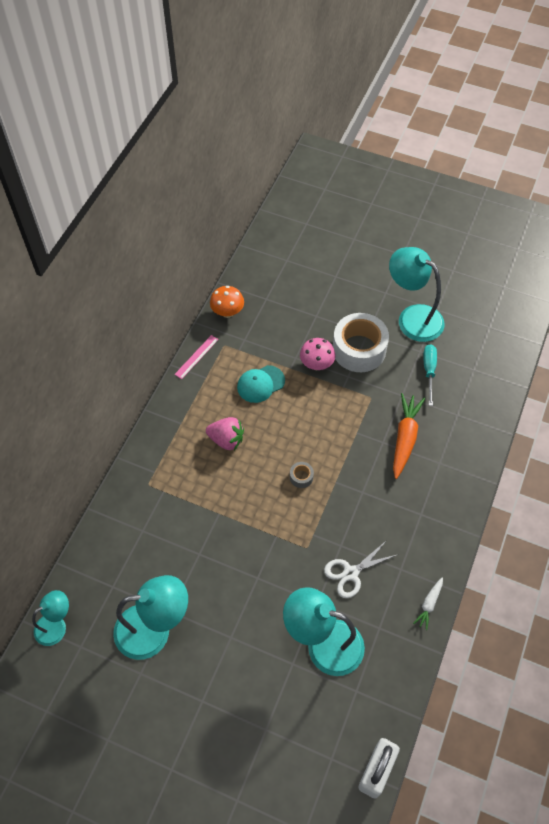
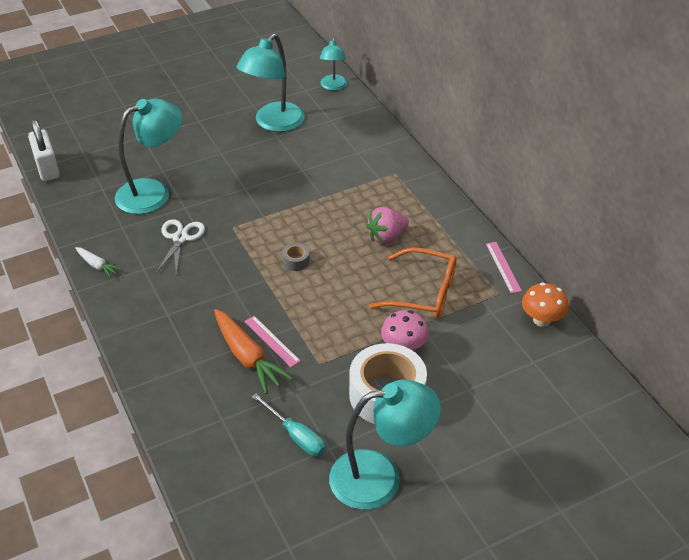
camera: 130 degrees right, 15 degrees down
turquoise cap [237,365,285,403] -> orange glasses [369,247,457,318]
white carrot [413,577,443,630] -> white carrot turned 150 degrees clockwise [75,247,122,278]
none -> pink ruler [244,316,300,367]

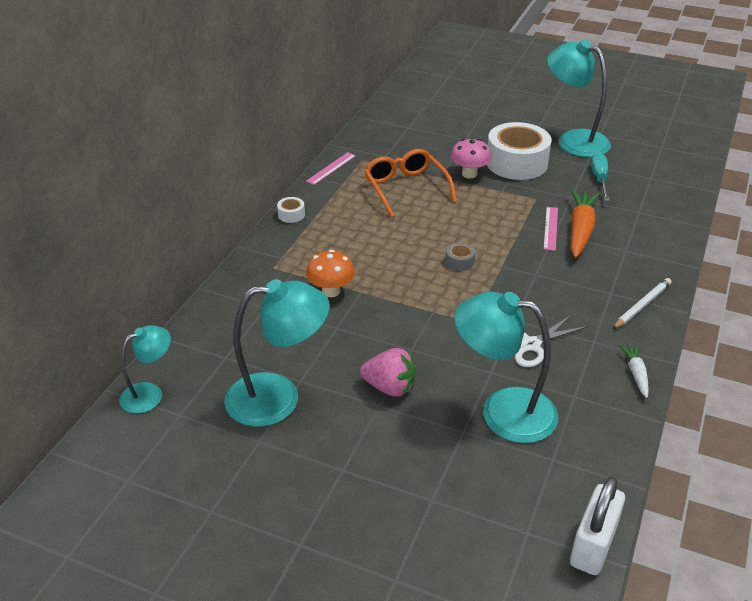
camera: 130 degrees left, 5 degrees down
pink strawberry [366,207,409,245] -> pink strawberry moved to [360,348,416,397]
orange mushroom [522,283,569,327] -> orange mushroom moved to [306,250,355,297]
none -> white tape [277,197,305,223]
none -> white pencil [613,278,672,329]

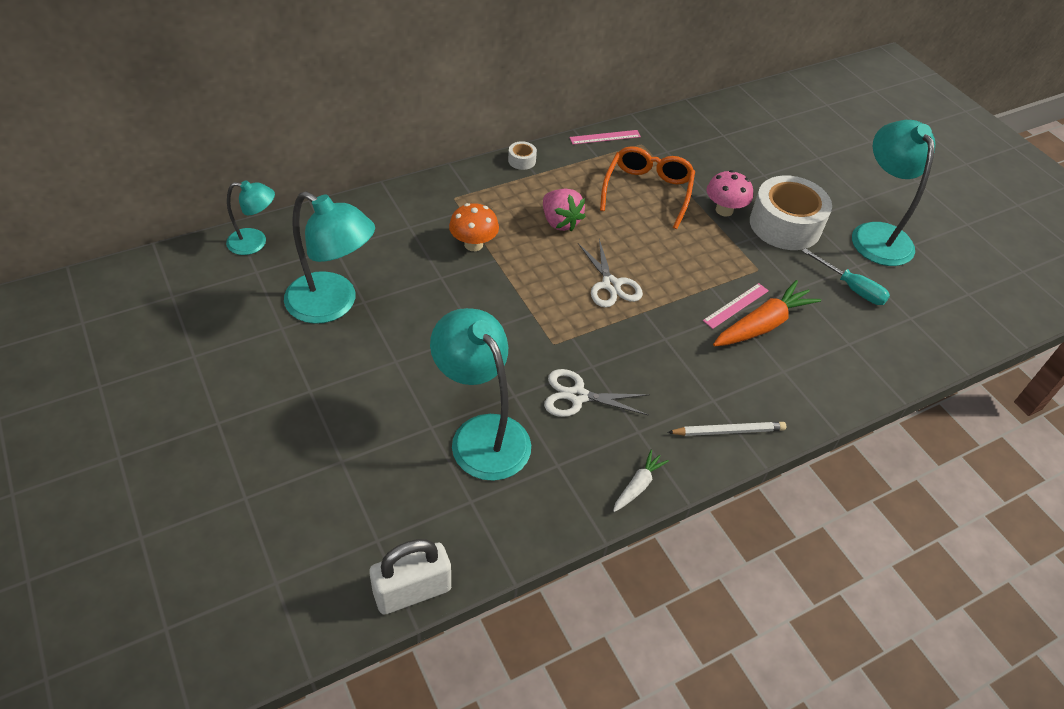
camera: 35 degrees right, 10 degrees up
pink strawberry [360,348,416,397] -> pink strawberry moved to [543,189,586,232]
grey tape [446,242,475,271] -> white scissors [578,239,643,308]
turquoise screwdriver [591,153,610,201] -> turquoise screwdriver turned 90 degrees clockwise [802,248,890,305]

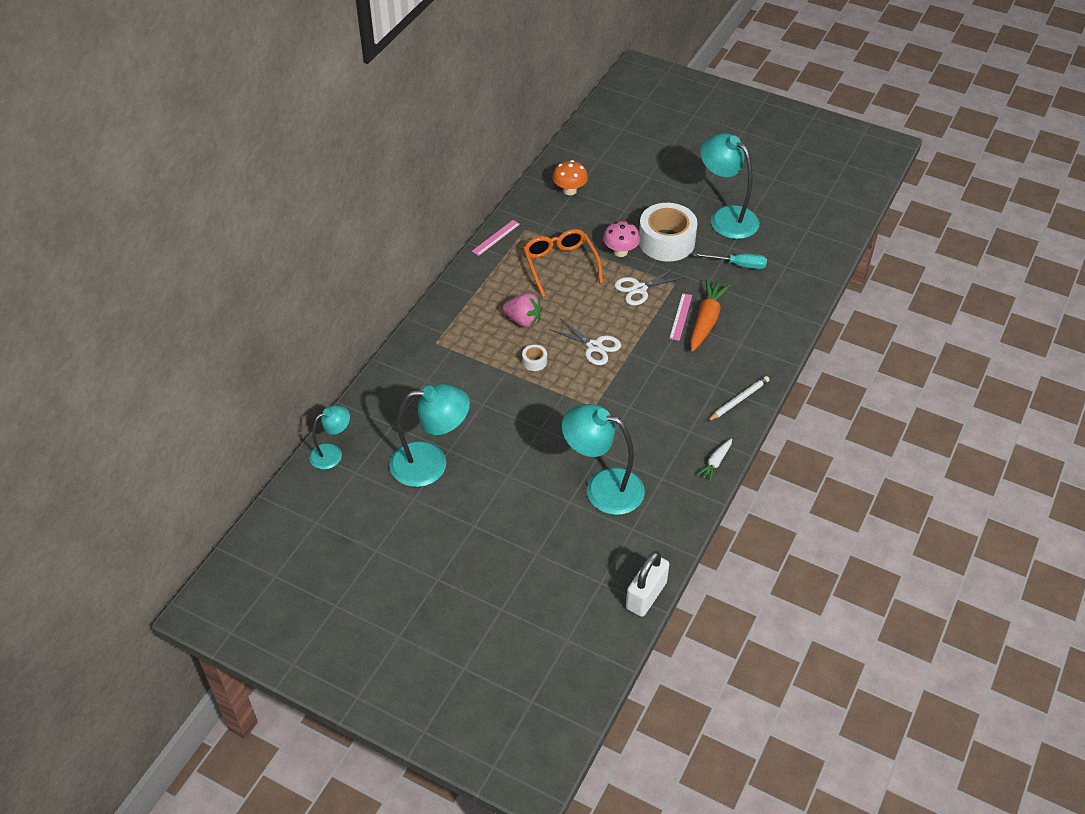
camera: 30 degrees left, 0 degrees up
orange mushroom [449,203,499,251] -> orange mushroom moved to [553,160,588,195]
white tape [508,141,537,170] -> white tape moved to [522,345,547,371]
white scissors [544,369,650,417] -> white scissors moved to [615,267,686,306]
white carrot [613,449,669,512] -> white carrot turned 150 degrees counterclockwise [697,438,732,482]

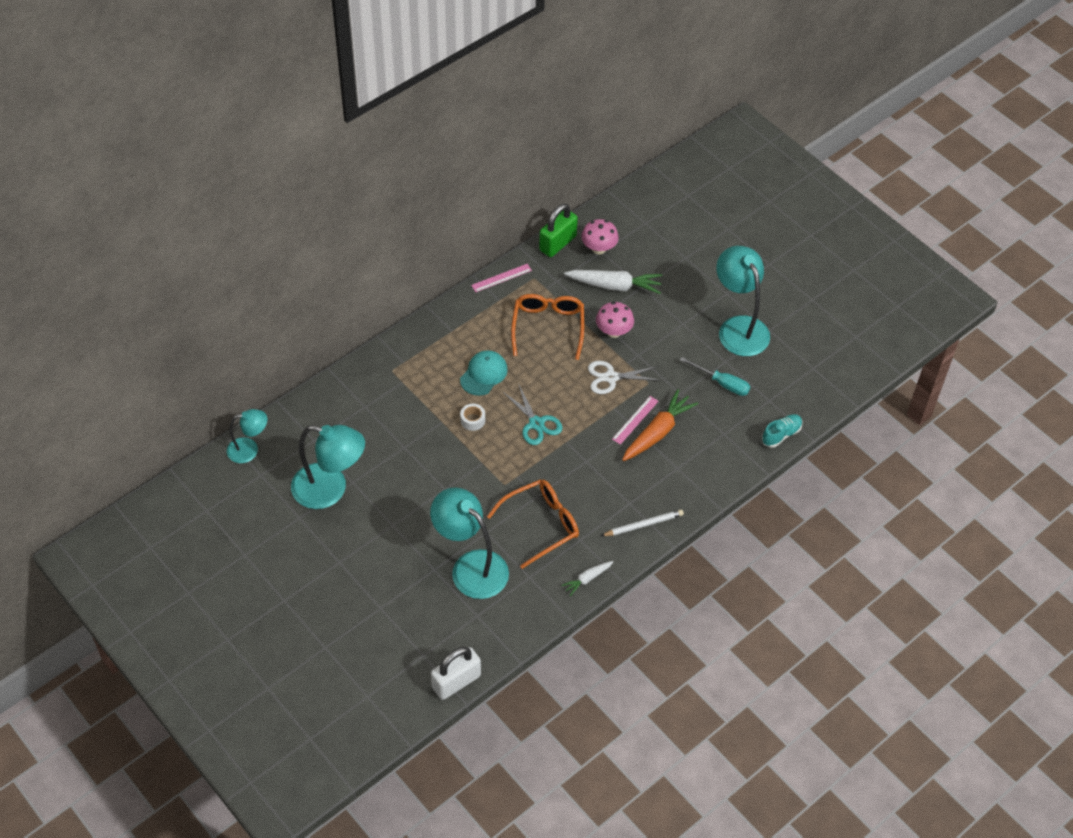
camera: 20 degrees right, 5 degrees up
pink strawberry [502,293,542,327] -> turquoise cap [460,350,508,396]
white scissors [549,318,621,365] -> turquoise scissors [503,383,563,445]
orange mushroom [553,160,588,195] -> pink mushroom [581,219,619,254]
white tape [639,203,698,262] -> none
none -> orange glasses [487,479,579,569]
none -> green padlock [539,204,578,257]
none -> white carrot [564,270,662,294]
none -> turquoise shoe [762,414,802,448]

